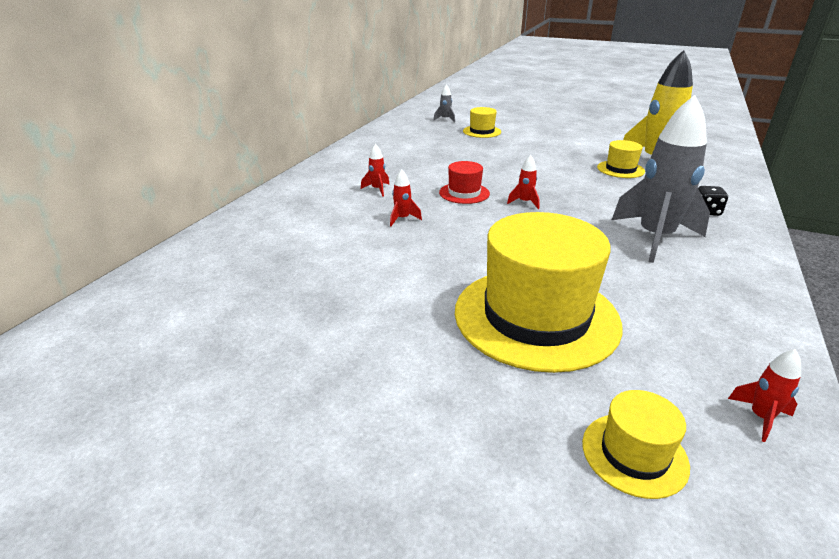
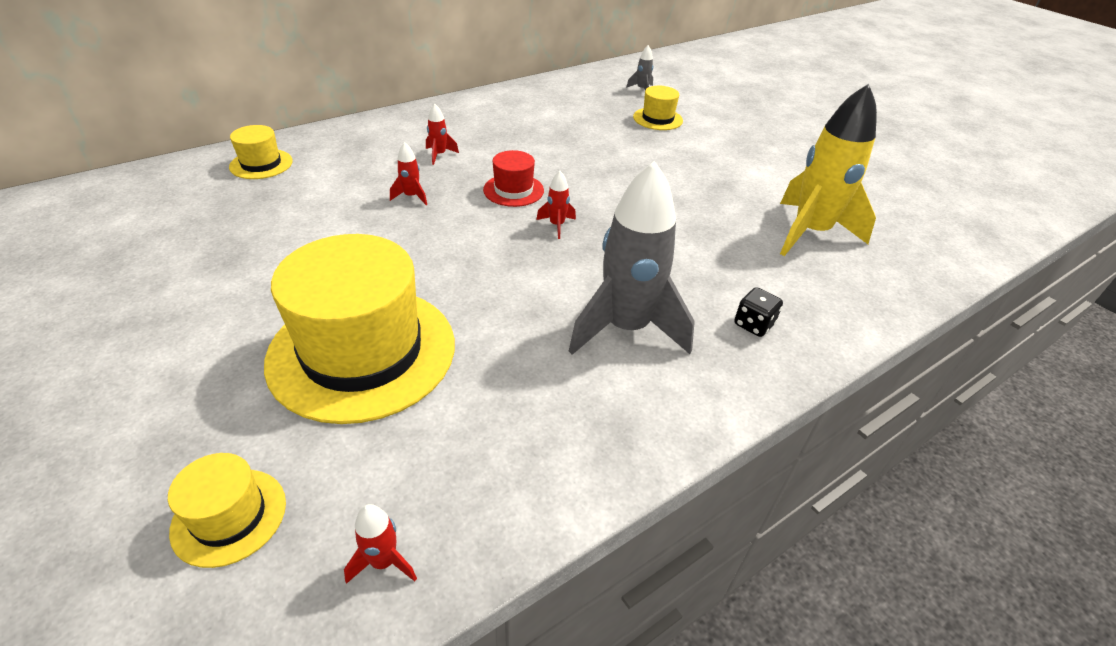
camera: 30 degrees right, 10 degrees up
yellow hat [597,140,645,178] -> yellow hat moved to [229,125,293,179]

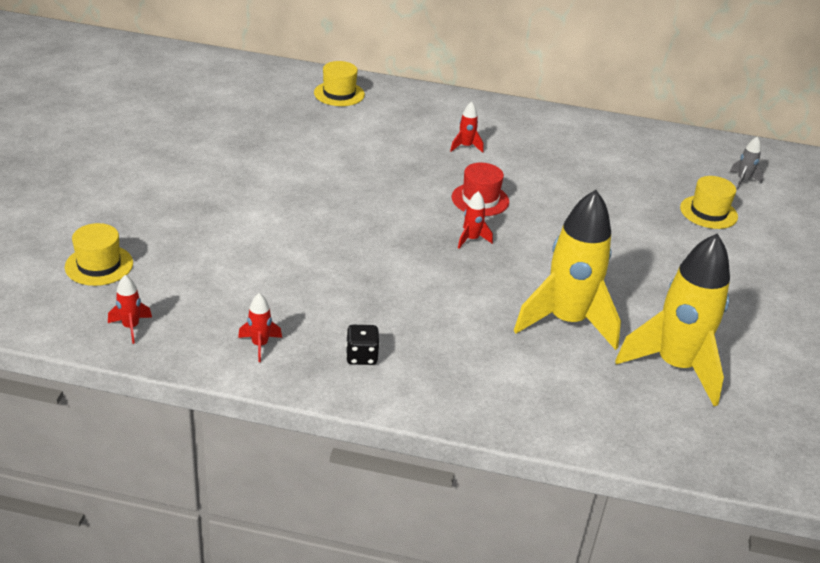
camera: 45 degrees right, 5 degrees down
yellow hat [264,234,455,424] -> none
red rocket [390,142,427,205] -> red rocket moved to [238,293,282,362]
grey rocket [569,161,695,355] -> none
black dice [734,287,783,337] -> black dice moved to [346,325,380,365]
none -> yellow rocket [514,190,621,350]

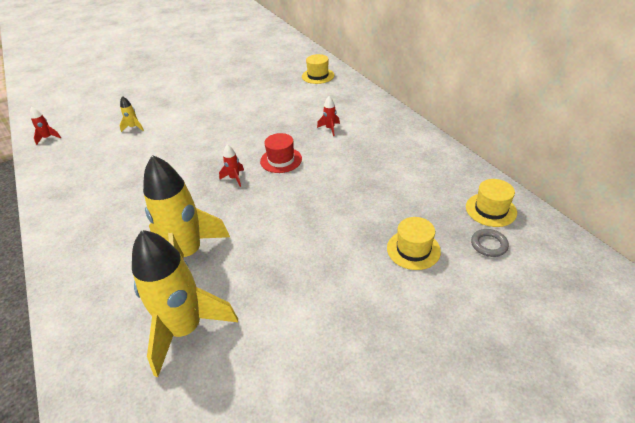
camera: 55 degrees right, 5 degrees up
yellow hat [65,223,133,286] -> yellow hat moved to [466,179,517,227]
red rocket [238,293,282,362] -> none
black dice [346,325,380,365] -> none
grey rocket [730,136,764,190] -> grey ring [471,229,509,257]
none -> yellow rocket [120,96,144,132]

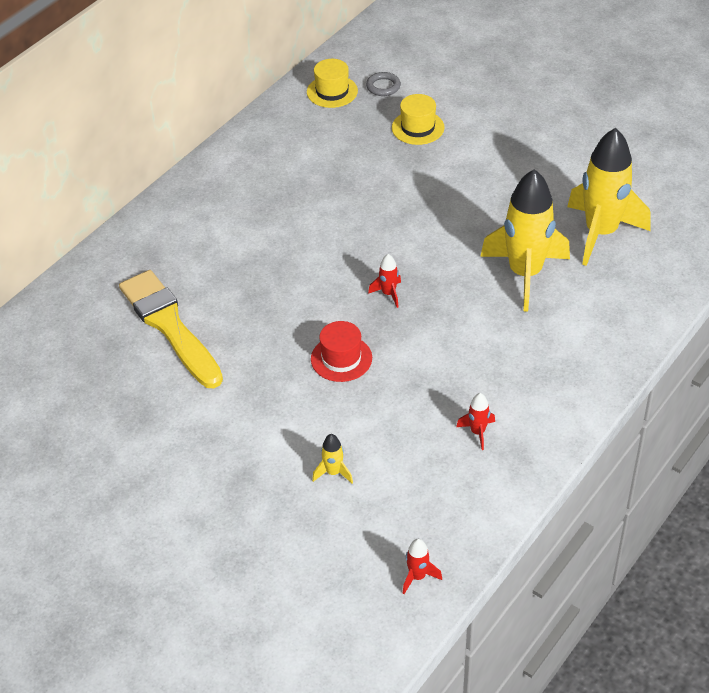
camera: 115 degrees left, 5 degrees up
red hat [260,133,302,173] -> red hat moved to [311,321,372,382]
yellow hat [302,54,334,84] -> none
red rocket [317,96,340,136] -> red rocket moved to [456,393,495,450]
none -> yellow brush [119,270,223,388]

